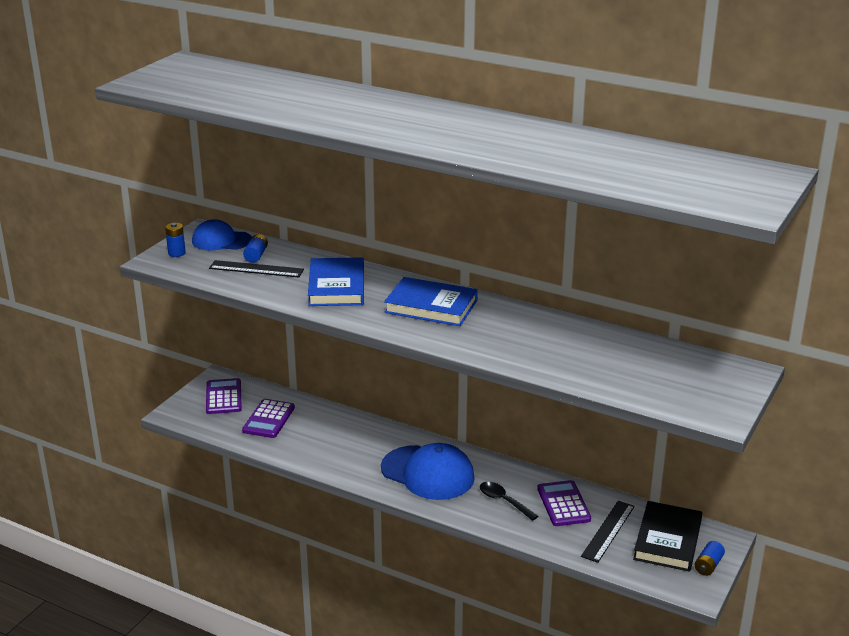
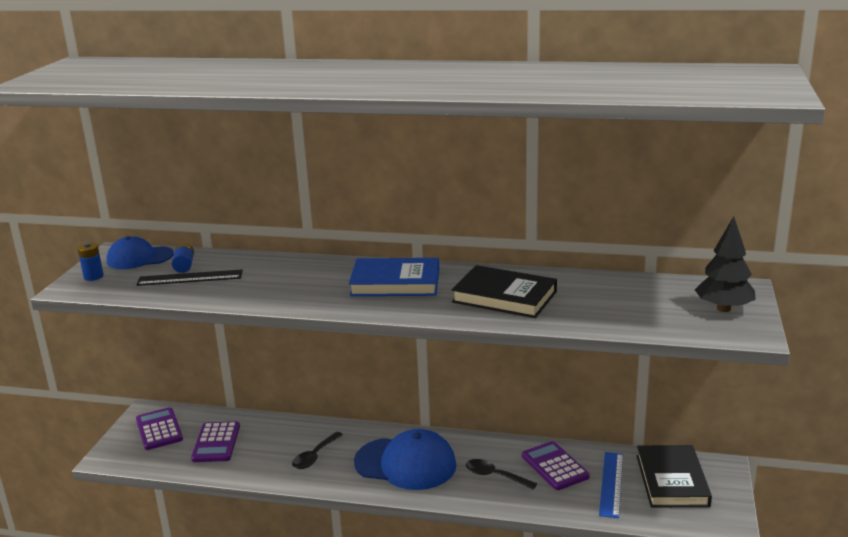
camera: 15 degrees left, 5 degrees down
blue book [308,257,364,306] -> none
black ruler [581,501,635,563] -> blue ruler [599,452,623,518]
blue battery [695,541,725,576] -> none
none -> black spoon [292,432,343,469]
none -> black book [452,265,557,318]
none -> black tree [695,216,756,312]

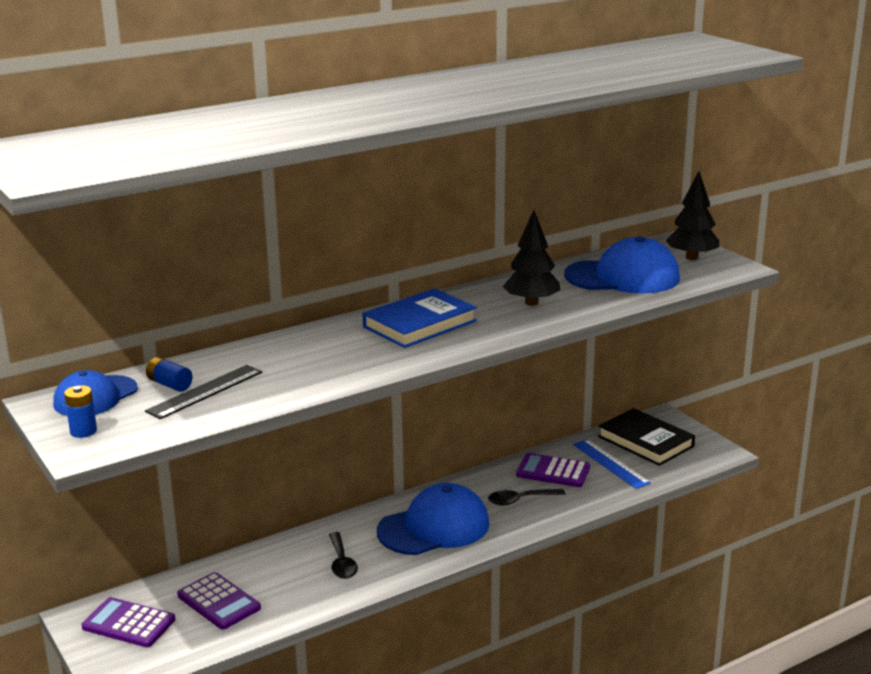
camera: 45 degrees left, 0 degrees up
black book [452,265,557,318] -> black tree [503,210,560,306]
none -> blue cap [564,236,680,293]

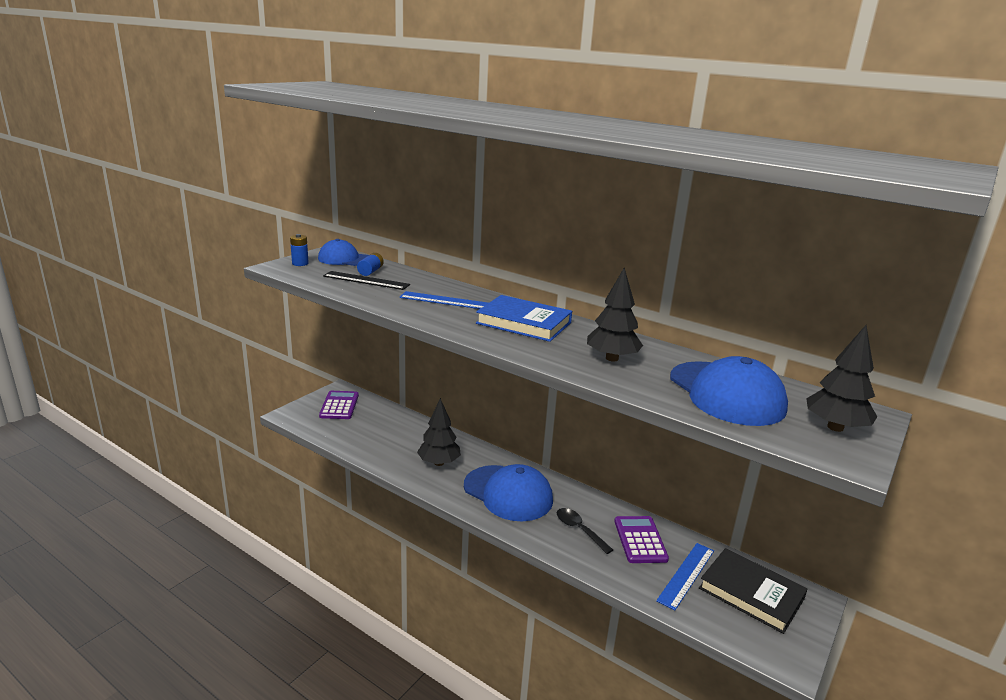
camera: 65 degrees right, 0 degrees up
purple calculator [177,572,261,629] -> none
black spoon [329,532,358,579] -> black tree [417,398,461,466]
black book [598,408,695,466] -> black book turned 75 degrees counterclockwise [699,548,808,634]
none -> blue ruler [399,291,488,309]

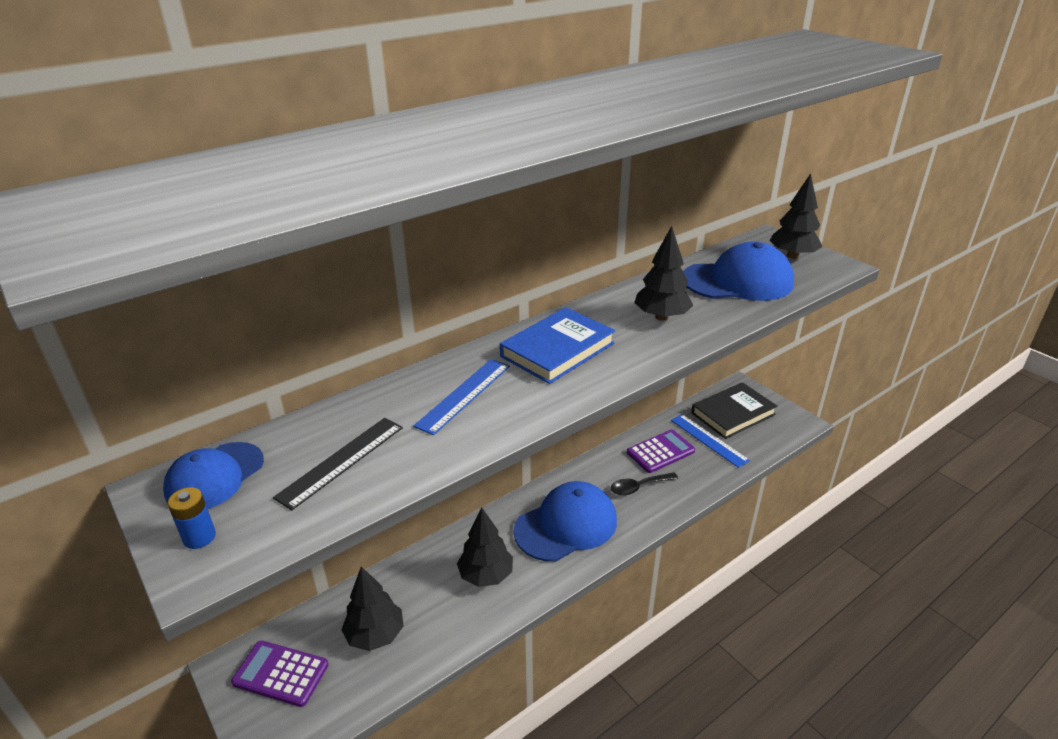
camera: 70 degrees left, 10 degrees up
blue battery [357,253,384,276] -> none
purple calculator [614,516,669,563] -> purple calculator turned 135 degrees clockwise [627,430,695,473]
none -> black tree [341,567,404,651]

